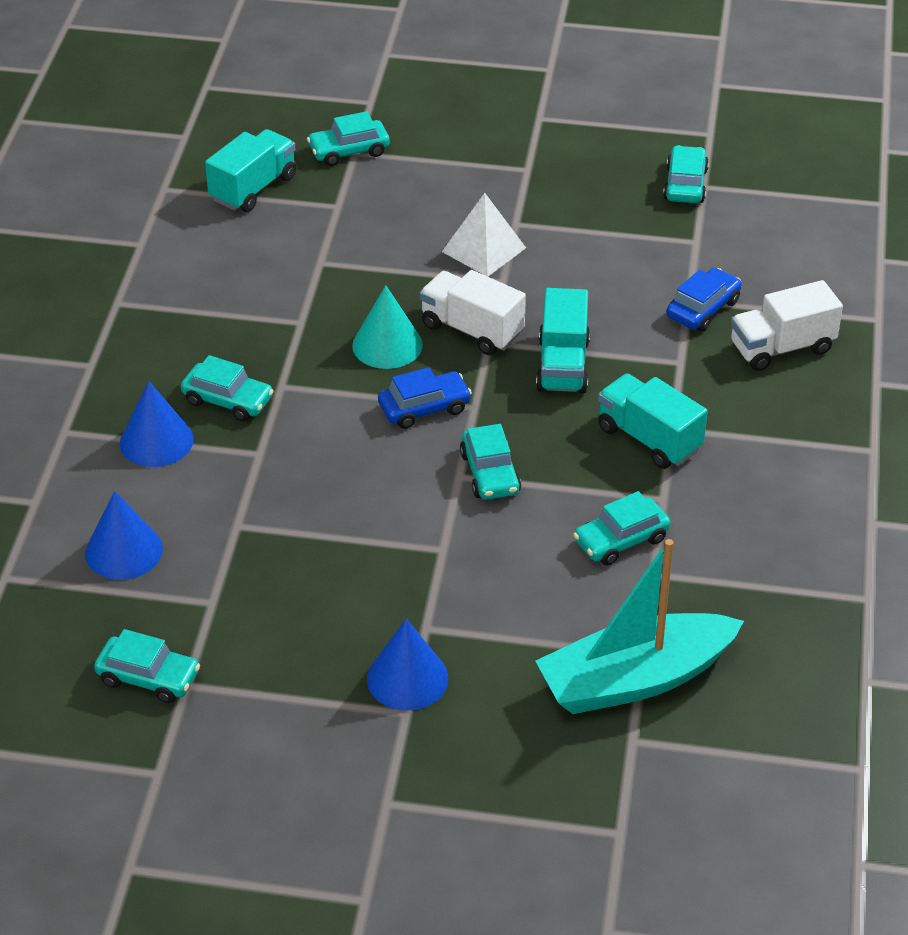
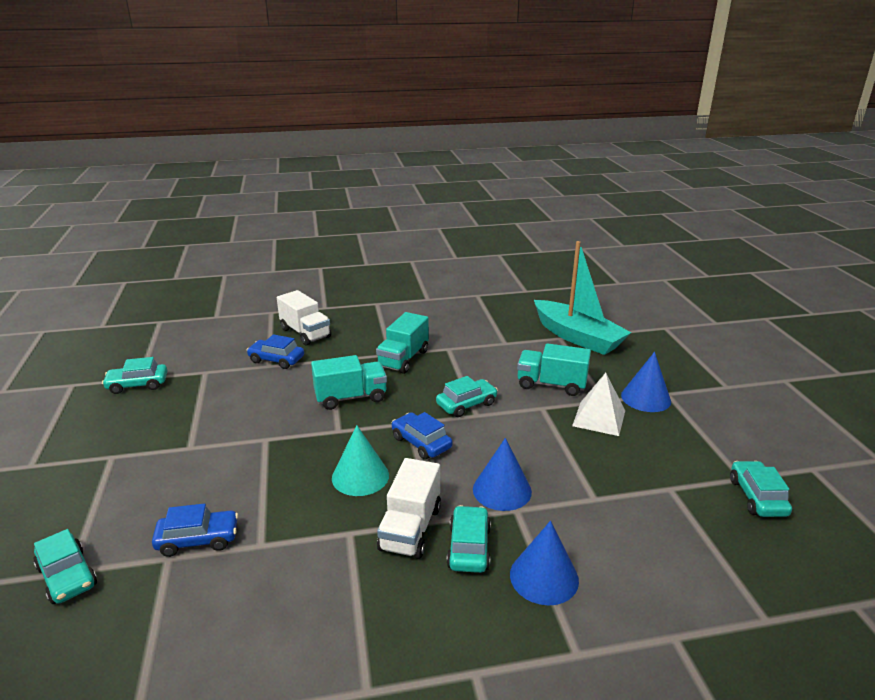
camera: 110 degrees left, 15 degrees down
blue cone [85,491,163,580] -> blue cone moved to [473,438,532,511]
turquoise truck [205,129,296,212] -> turquoise truck moved to [517,343,591,396]
white truck [420,270,526,355] -> white truck moved to [377,458,441,559]
white pyramid [442,193,526,277] -> white pyramid moved to [572,373,625,436]
turquoise car [573,491,671,565] -> none
none -> blue car [152,504,238,557]

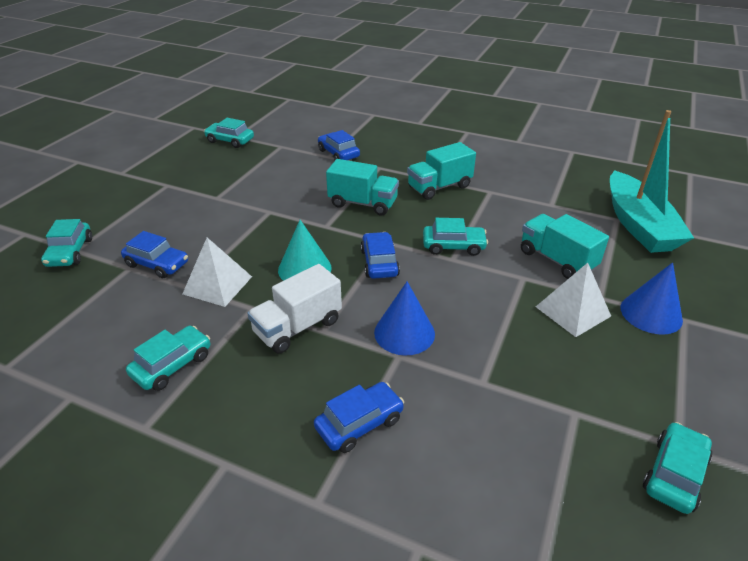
camera: 35 degrees right, 10 degrees up
white truck [277,290,331,346] -> none
turquoise car [446,505,491,573] -> turquoise car moved to [126,326,210,391]
blue cone [510,521,579,606] -> blue car [314,382,404,453]
none -> white pyramid [182,238,252,307]

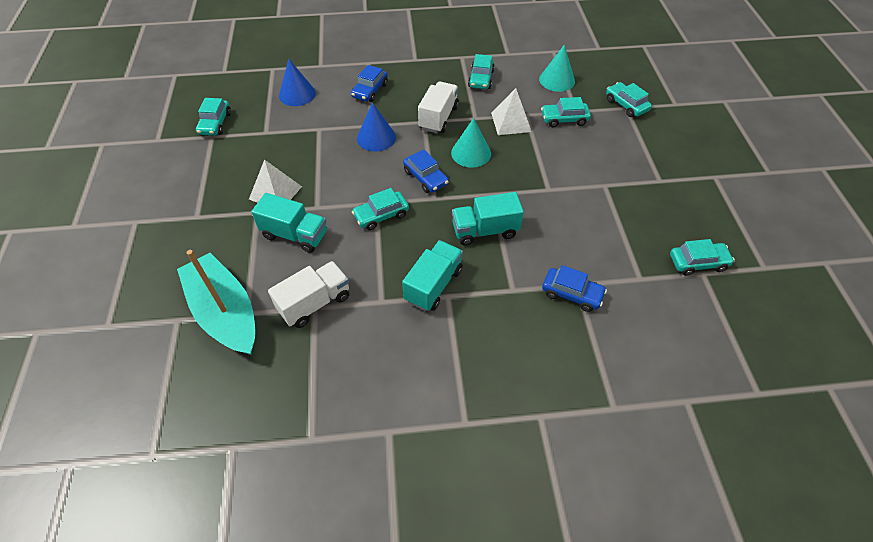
camera: 150 degrees right, 15 degrees up
blue car [121,231,188,278] -> turquoise car [541,97,591,127]
blue cone [620,262,683,335] -> blue cone moved to [279,59,316,106]
none -> white truck [268,261,349,328]
none -> turquoise cone [539,44,575,92]

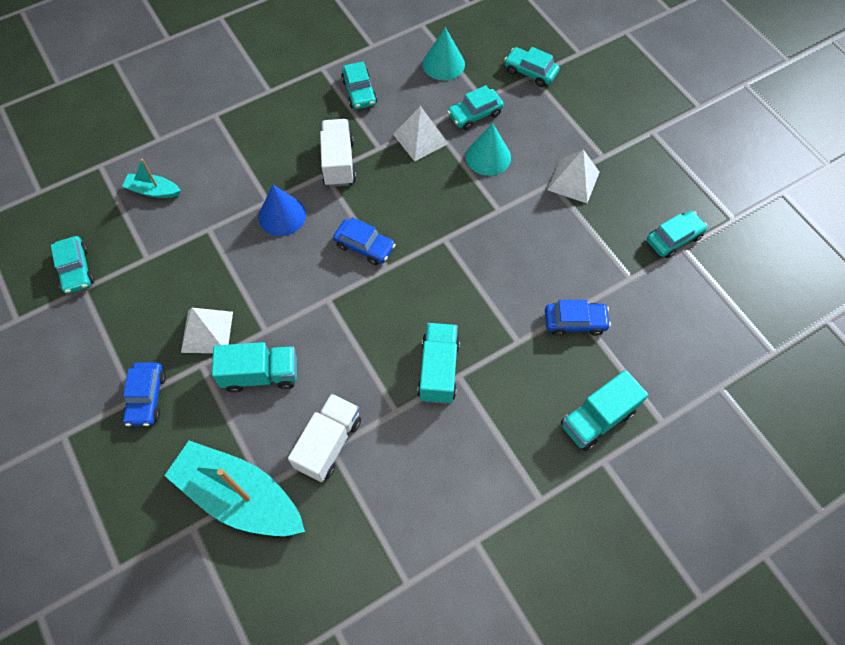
camera: 25 degrees left, 10 degrees up
blue cone [279,59,316,106] -> turquoise boat [122,159,181,198]
blue car [351,65,388,102] -> blue car moved to [123,363,166,426]
turquoise car [352,188,409,230] -> none
turquoise cone [451,118,491,168] -> turquoise cone moved to [466,123,511,176]
turquoise truck [452,192,524,246] -> turquoise truck moved to [561,370,648,451]
none -> white pyramid [547,149,599,203]

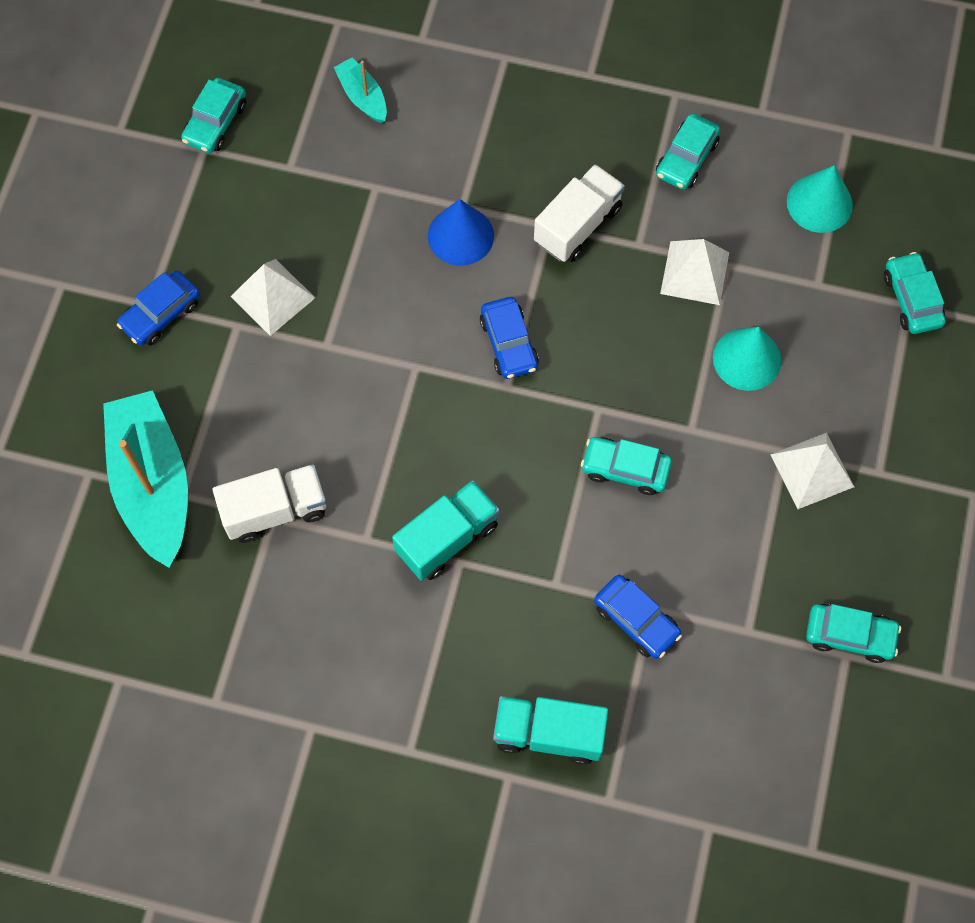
camera: 45 degrees right, 5 degrees up
turquoise truck [212,342,297,393] -> none
turquoise car [447,85,504,130] -> turquoise car moved to [581,437,672,495]

